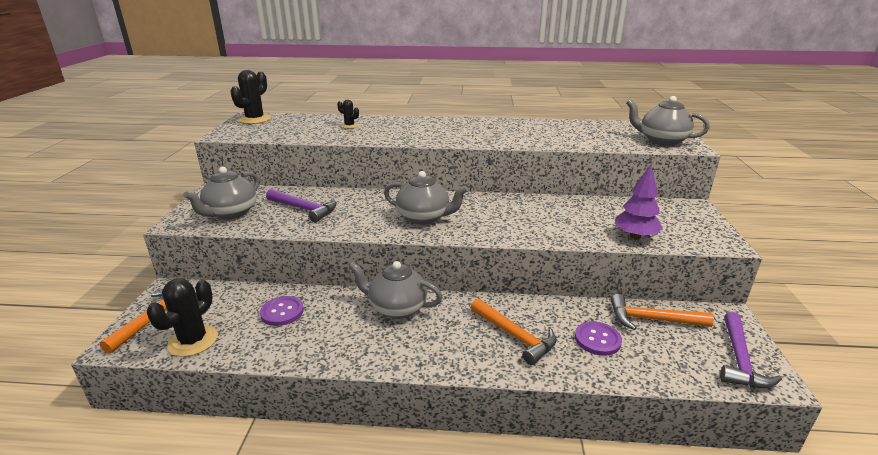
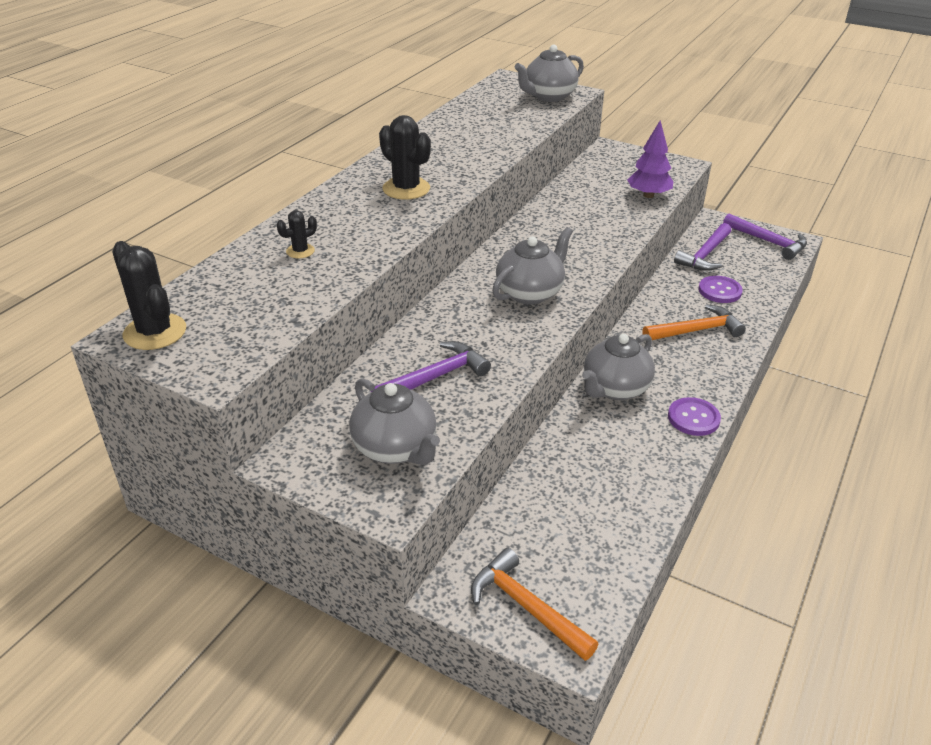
camera: 65 degrees left, 10 degrees up
black cactus [147,279,218,357] -> black cactus moved to [379,115,431,200]
purple button [260,296,304,326] -> purple button moved to [668,397,721,436]
orange hammer [611,294,714,330] -> purple hammer [674,223,731,271]

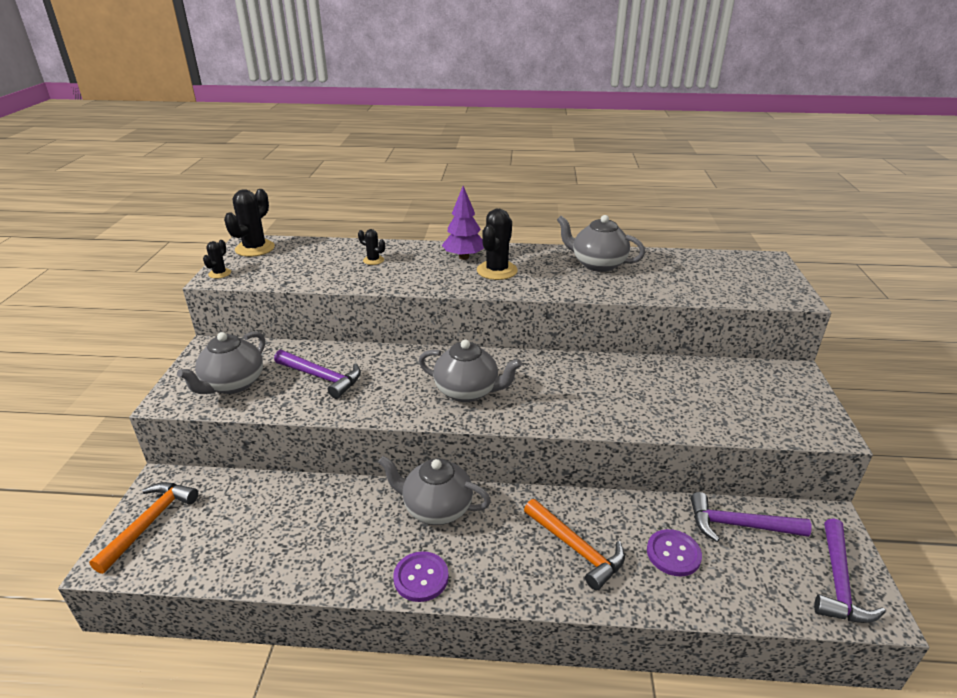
camera: 65 degrees right, 5 degrees down
grey teapot [515,44,584,102] -> grey teapot moved to [557,215,645,272]
purple tree [627,120,674,198] -> purple tree moved to [442,186,484,260]
none -> black cactus [203,240,231,279]

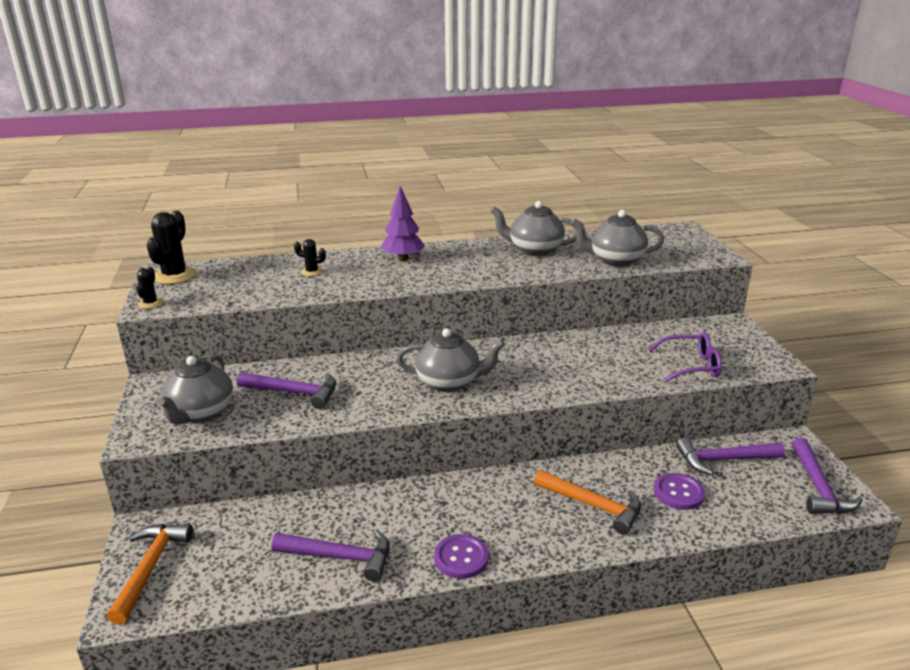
camera: 15 degrees left, 5 degrees down
grey teapot [378,456,491,525] -> grey teapot moved to [571,210,664,267]
black cactus [477,209,518,280] -> none
none -> purple hammer [272,530,390,582]
none -> purple glasses [648,332,722,382]

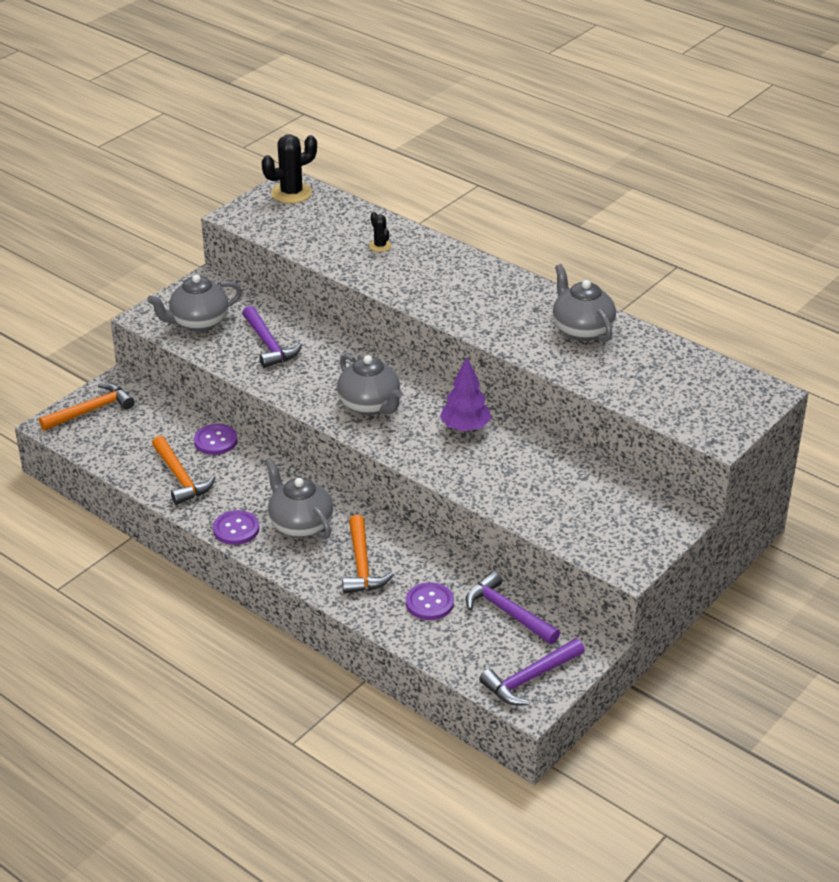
camera: 50 degrees right, 10 degrees up
black cactus [136,267,163,309] -> none
purple hammer [272,530,390,582] -> orange hammer [152,436,216,505]
purple tree [381,186,425,261] -> purple tree moved to [440,357,491,432]
grey teapot [571,210,664,267] -> grey teapot moved to [266,460,333,539]
purple glasses [648,332,722,382] -> none
none -> purple button [194,424,238,455]

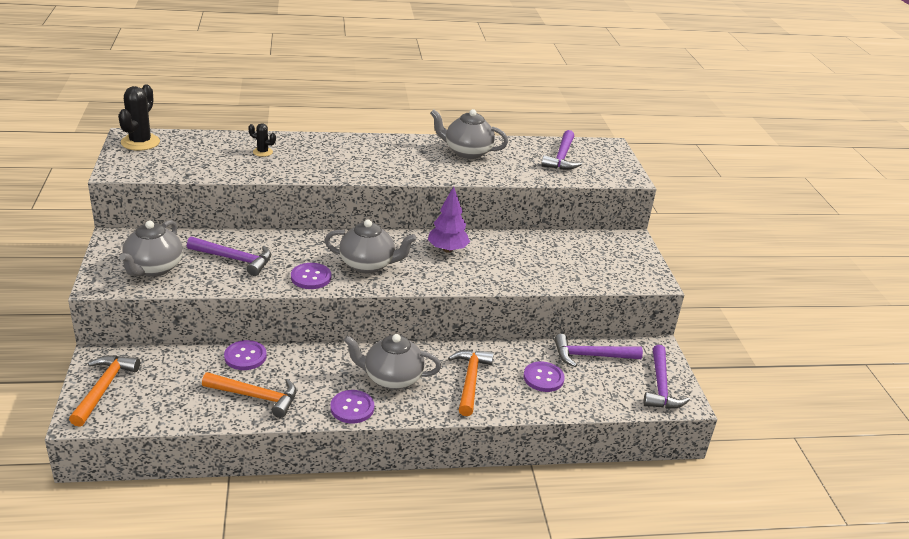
camera: 50 degrees left, 5 degrees down
orange hammer [342,515,394,594] -> orange hammer turned 120 degrees counterclockwise [448,350,494,416]
none -> purple button [291,263,331,289]
none -> purple hammer [541,130,582,170]

